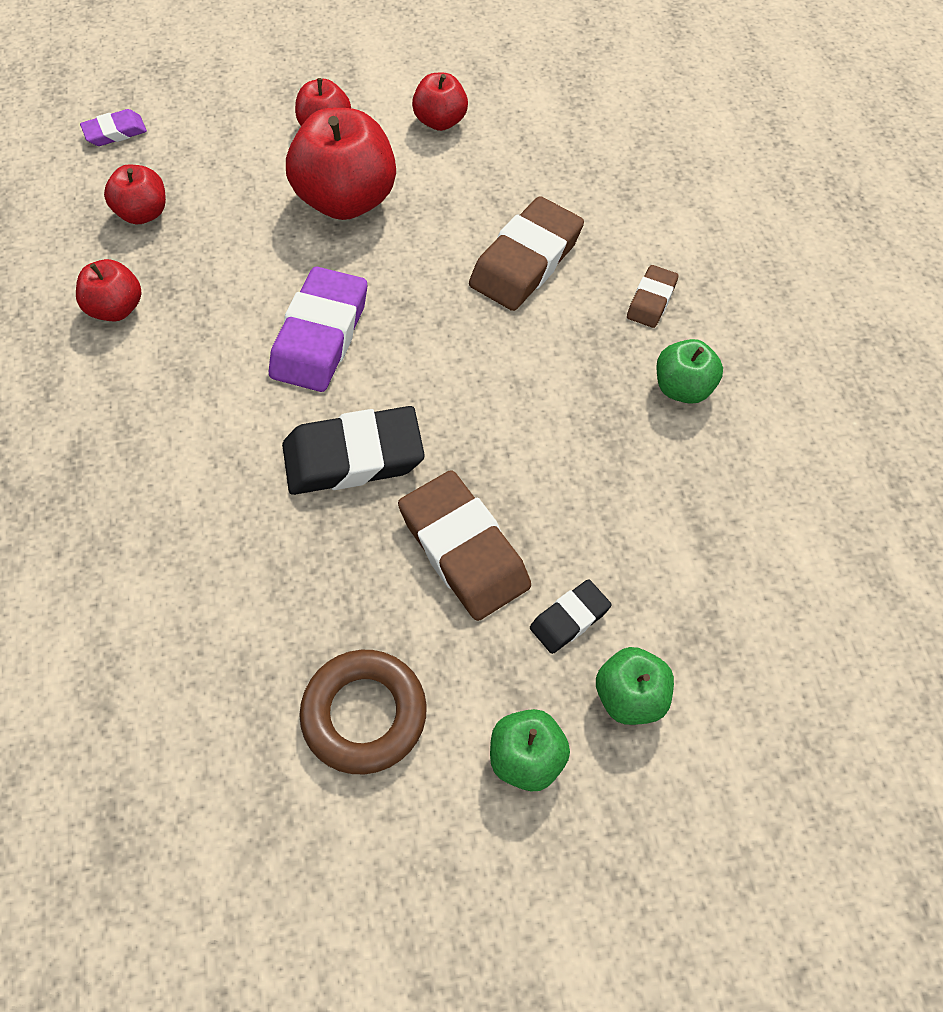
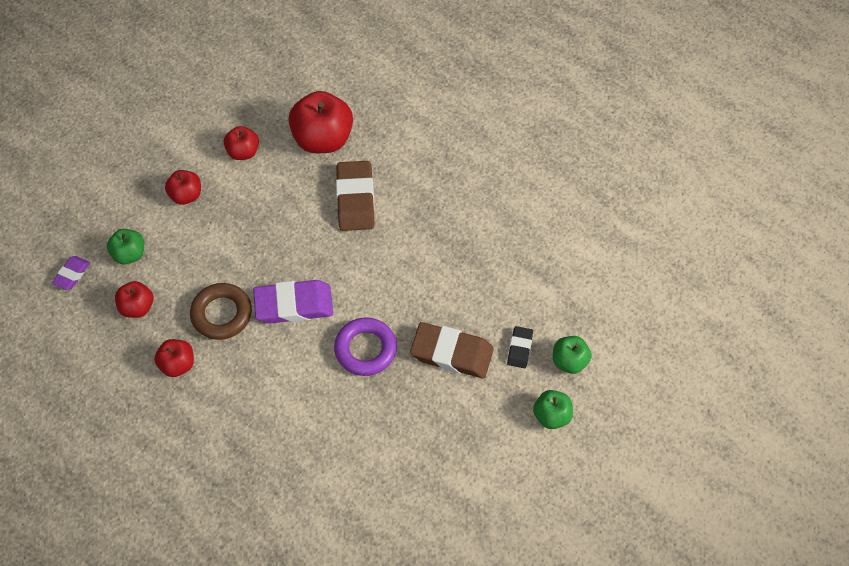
camera: 40 degrees left, 0 degrees up
purple eraser [269,267,367,392] -> purple eraser turned 75 degrees counterclockwise [253,280,333,323]
black eraser [282,406,425,495] -> purple ring [334,317,397,376]
red apple [286,108,396,220] -> red apple moved to [288,91,353,153]
brown ring [299,650,427,774] -> brown ring moved to [190,283,252,340]
brown eraser [627,265,679,328] -> none
green apple [656,339,723,404] -> green apple moved to [107,229,144,264]

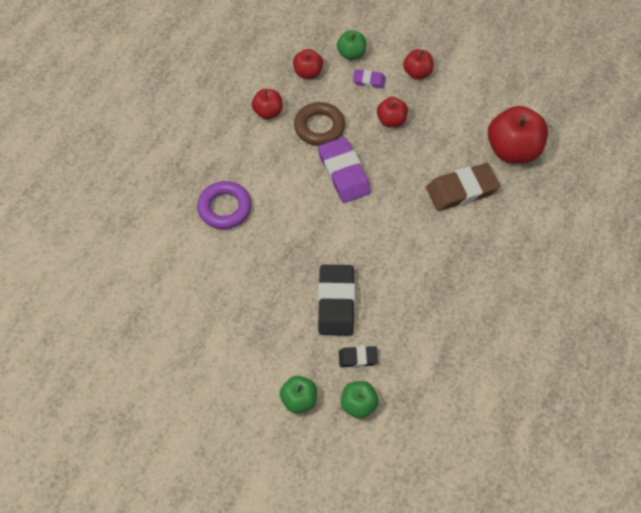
camera: 75 degrees right, 0 degrees up
purple eraser [52,256,90,290] -> purple eraser moved to [353,69,386,89]
red apple [224,126,259,160] -> red apple moved to [377,97,408,127]
purple ring [334,317,397,376] -> purple ring moved to [197,181,251,229]
brown eraser [410,322,494,378] -> black eraser [318,265,355,336]

